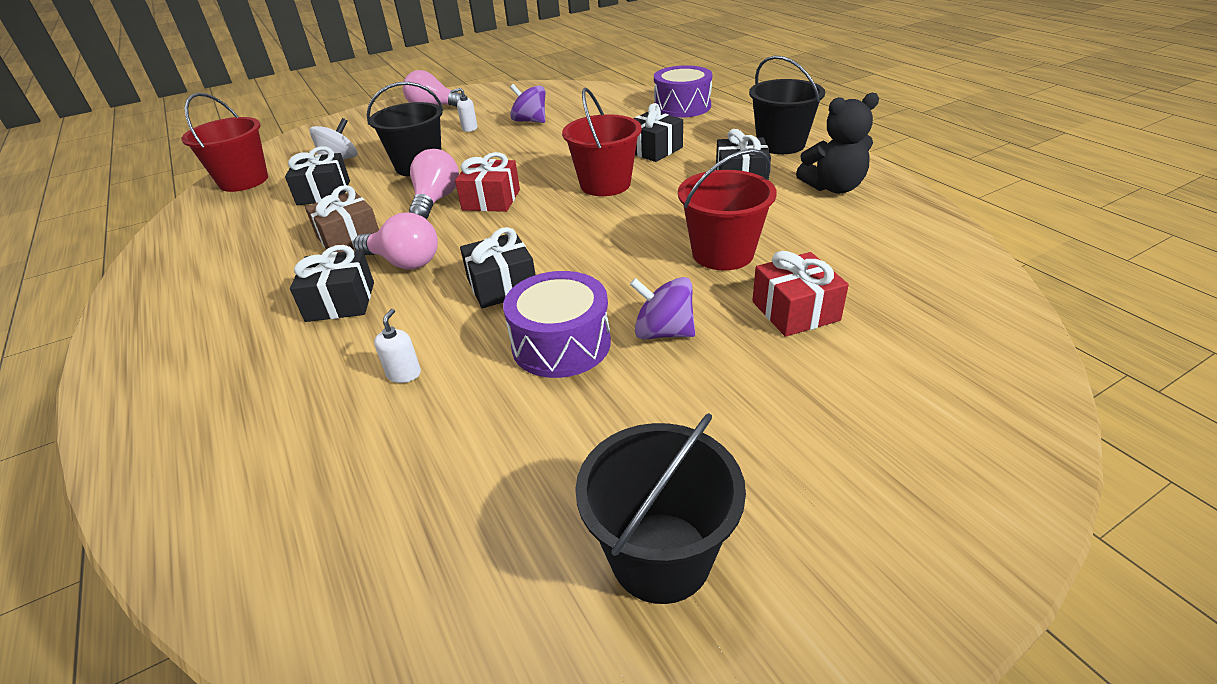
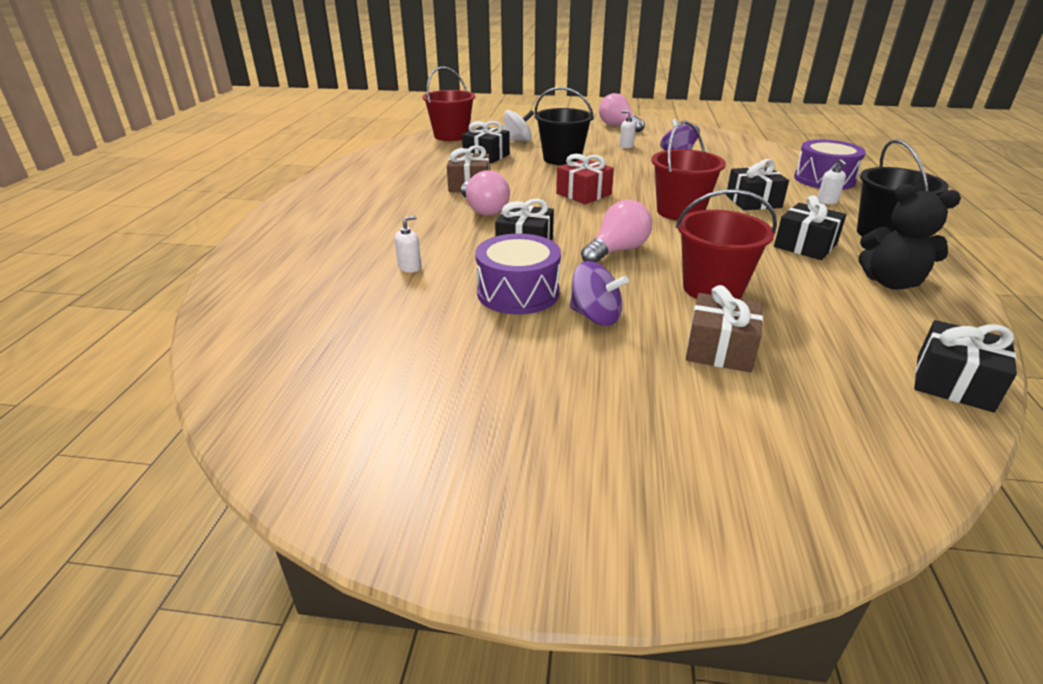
camera: 35 degrees right, 5 degrees down
black gift [290,245,374,322] -> black gift moved to [914,320,1017,412]
pink light bulb [409,149,459,219] -> pink light bulb moved to [581,200,652,263]
black bucket [575,413,746,604] -> none
purple spinning top [630,277,695,339] -> purple spinning top turned 150 degrees clockwise [570,261,629,326]
red gift [752,251,849,337] -> brown gift [686,285,763,372]
none -> white soap dispenser [817,159,847,204]

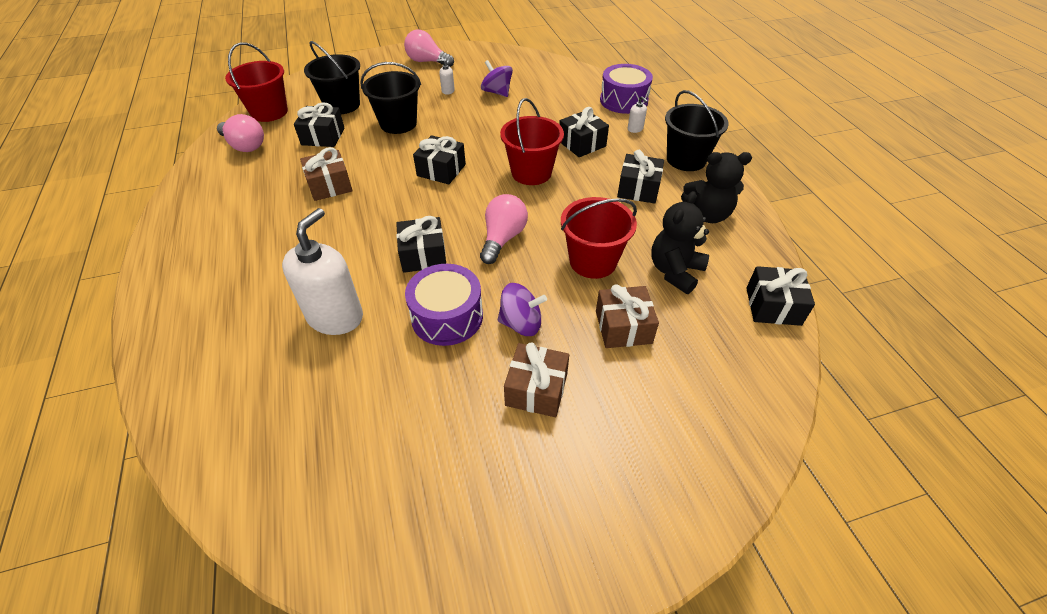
camera: 25 degrees left, 15 degrees up
white soap dispenser [395,216,421,272] -> white soap dispenser [282,208,363,335], size x2.42
pink light bulb [461,170,510,216] -> pink light bulb moved to [217,114,264,152]
white spinning top [504,110,534,141] -> black bucket [304,41,360,114]
red gift [556,154,614,204] -> black gift [413,135,466,184]
none -> brown gift [504,342,569,417]
none -> black teddy bear [651,191,709,294]

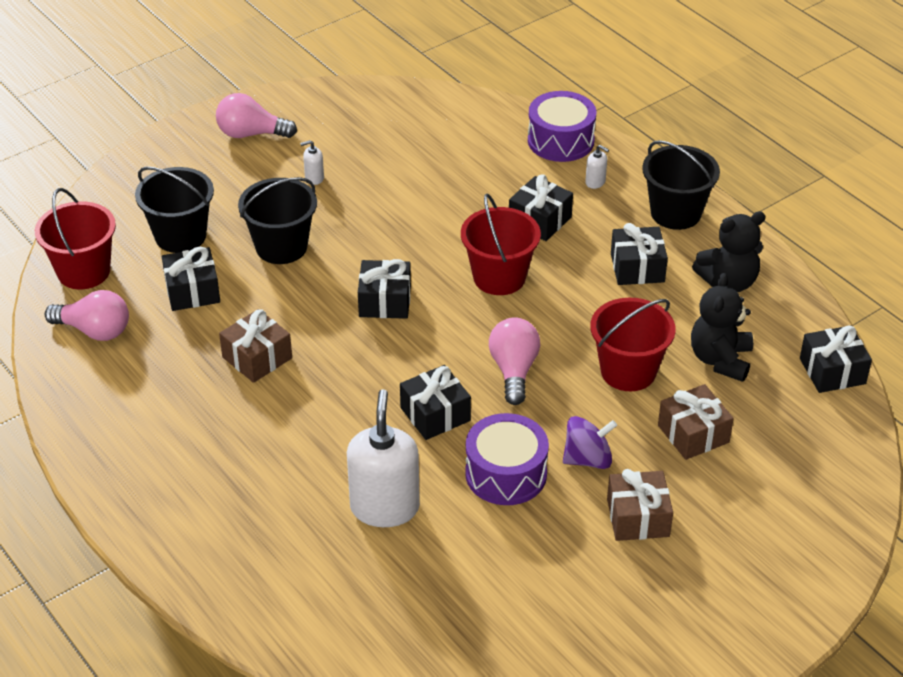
camera: 20 degrees left, 5 degrees down
purple spinning top [481,60,513,97] -> none

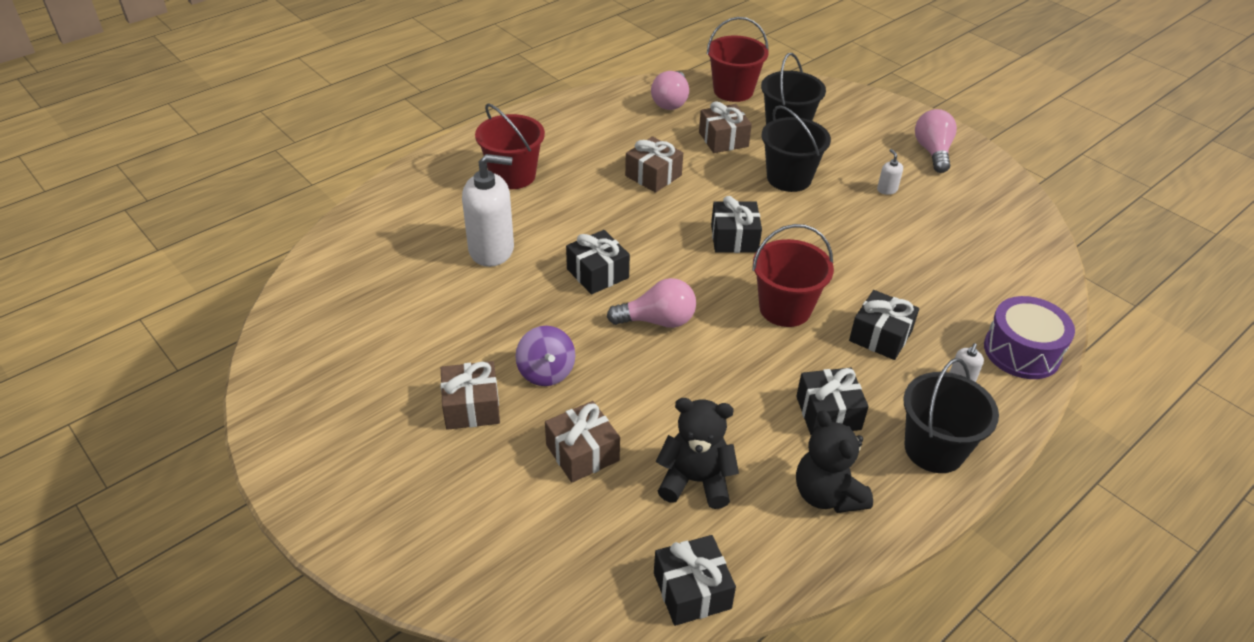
camera: 85 degrees right, 0 degrees up
black gift [162,247,220,311] -> brown gift [699,101,752,153]
purple drum [465,413,549,505] -> none
red bucket [590,298,676,391] -> red bucket moved to [475,103,545,189]

